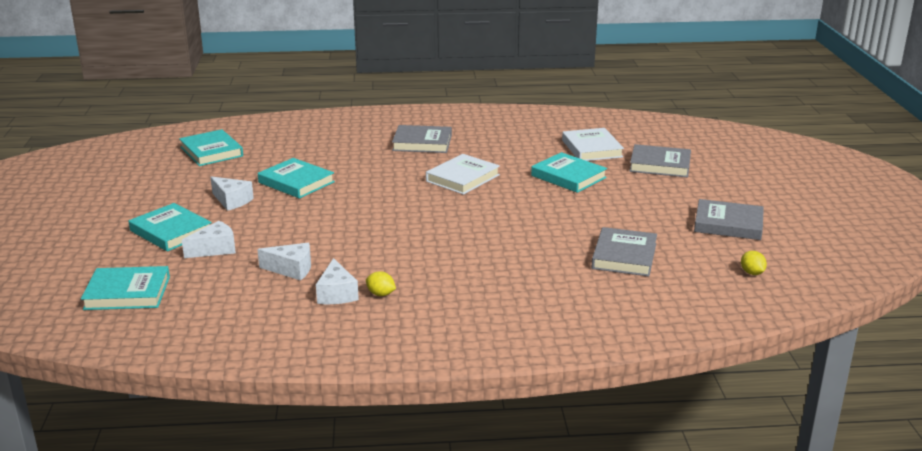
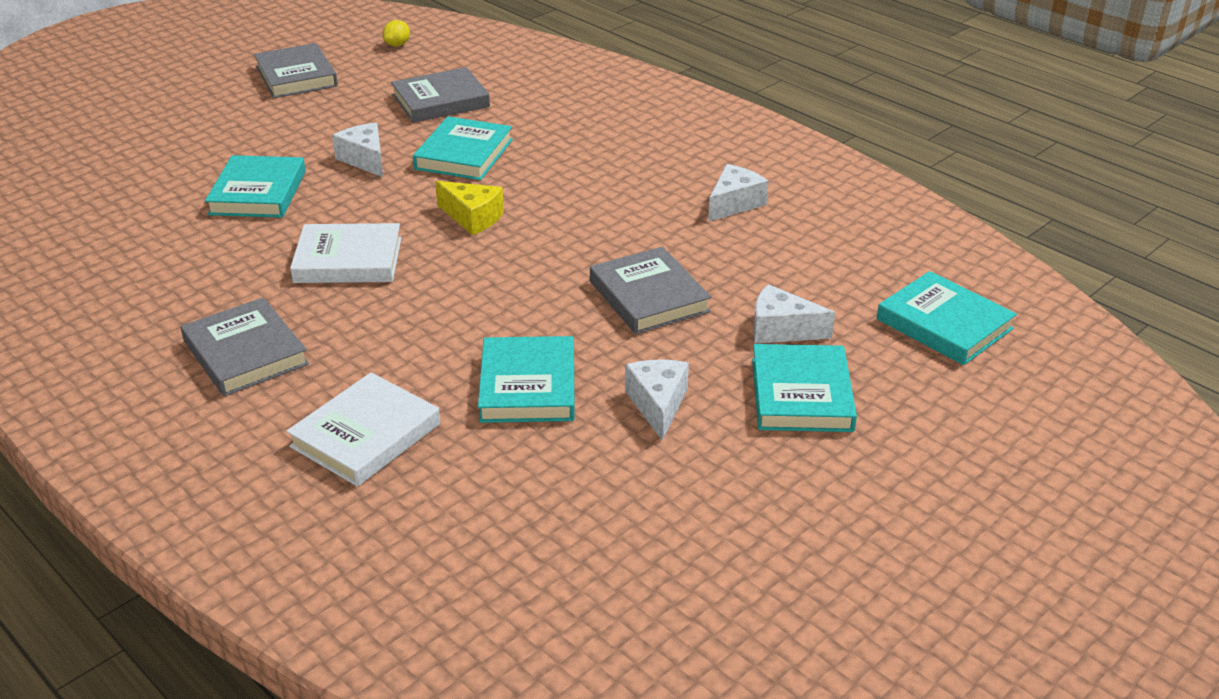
camera: 130 degrees left, 10 degrees up
turquoise book [179,129,243,166] -> turquoise book moved to [413,116,513,180]
white cheese [257,243,311,281] -> white cheese moved to [332,123,383,177]
yellow lemon [366,271,396,296] -> none
white book [562,128,624,161] -> white book moved to [286,372,440,487]
grey book [629,144,691,177] -> grey book moved to [590,246,712,334]
none -> yellow cheese [435,181,504,235]

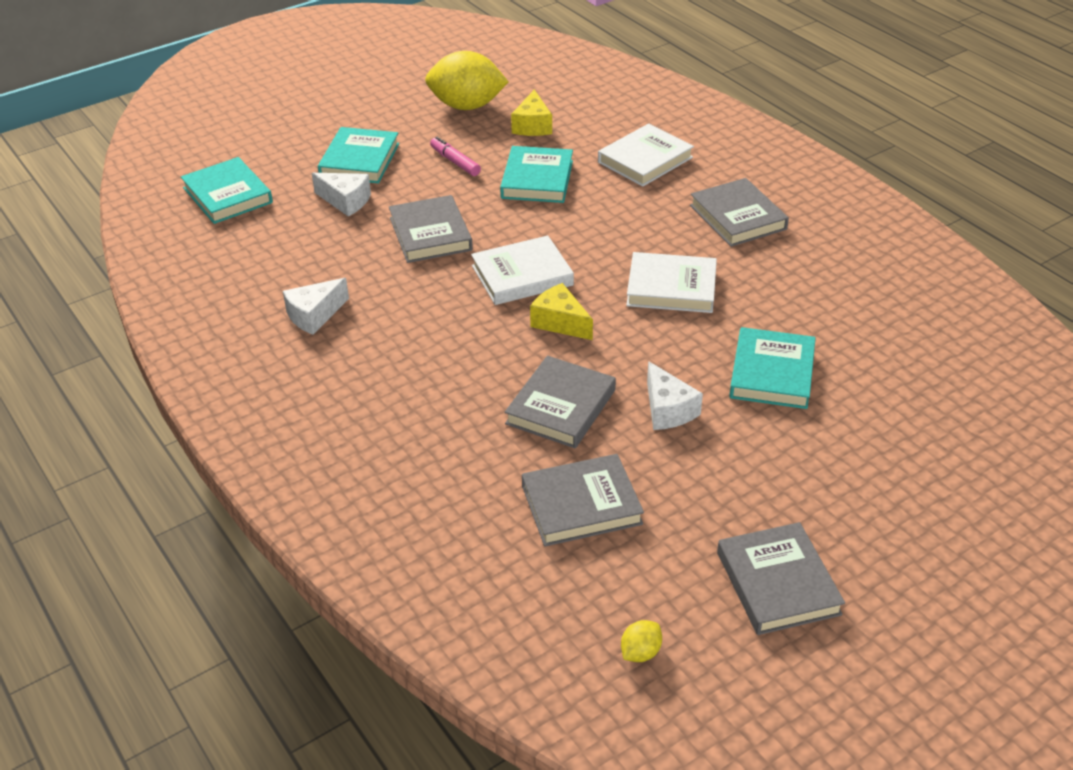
camera: 170 degrees left, 5 degrees up
turquoise book [413,116,513,180] -> grey book [505,356,616,448]
white cheese [625,360,689,441] -> pink marker [430,137,481,176]
none -> yellow lemon [425,51,509,110]
none -> white book [471,236,574,305]
none -> yellow cheese [511,89,552,136]

